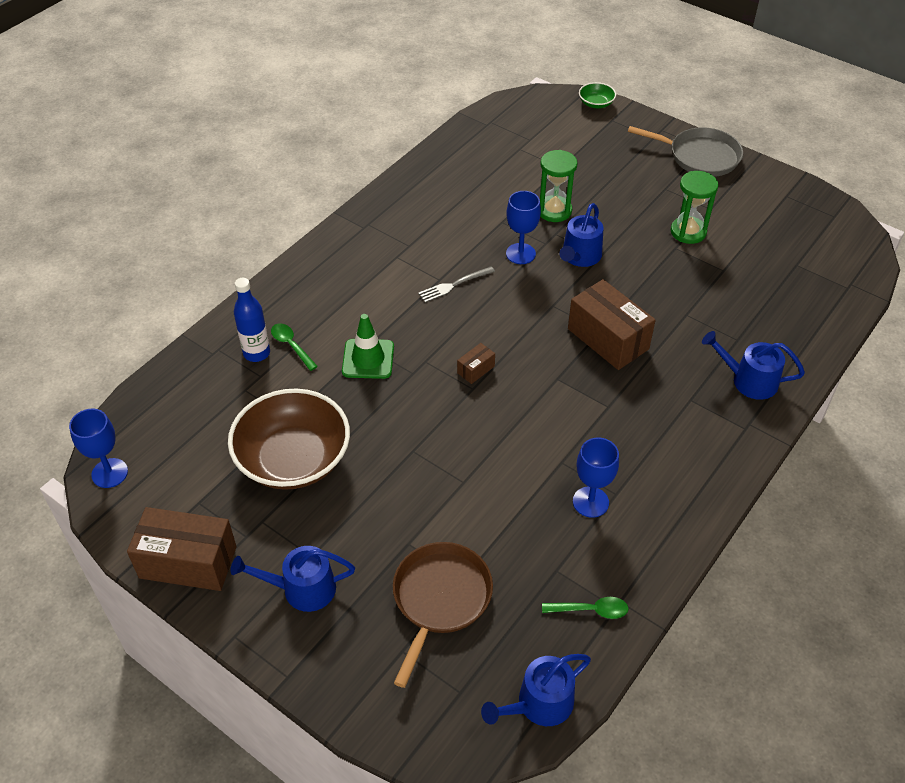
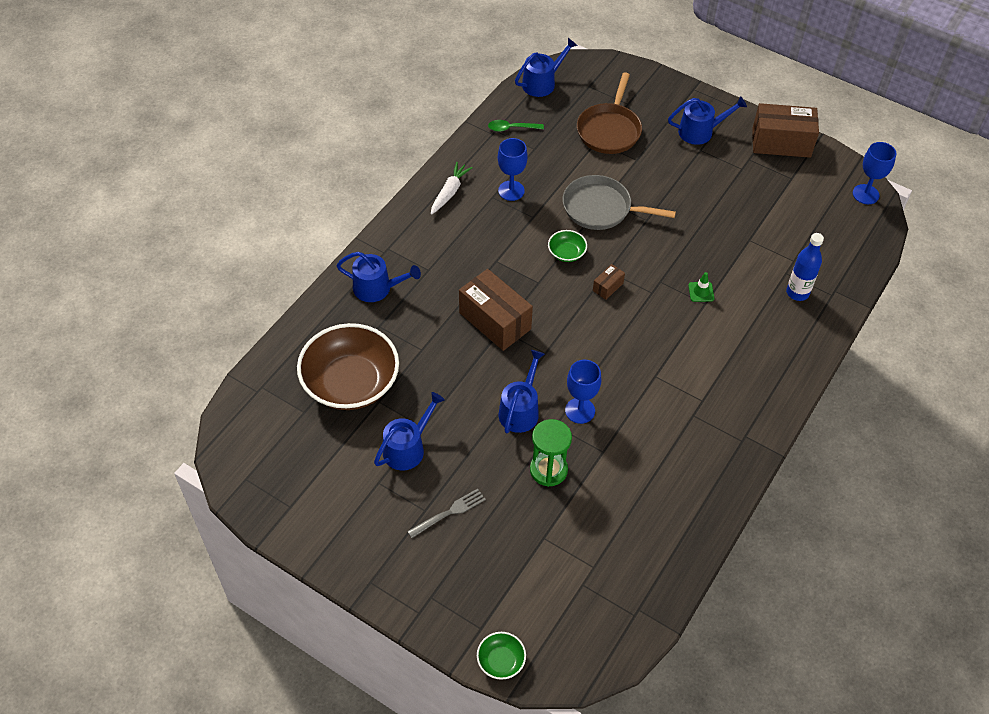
camera: 175 degrees right, 5 degrees up
brown bowl [228,389,350,490] -> brown bowl moved to [297,323,399,410]
green spoon [271,323,318,371] -> none
green traffic cone [342,314,394,379] -> green traffic cone [688,272,714,302], size x0.56
grey fork [418,266,495,303] -> grey fork moved to [407,488,486,538]
grey pan [628,126,743,177] -> grey pan moved to [563,175,676,230]
green hourglass [670,171,718,244] -> blue watering can [374,392,445,471]
none -> white carrot [431,162,473,215]
none -> green bowl [548,230,587,262]

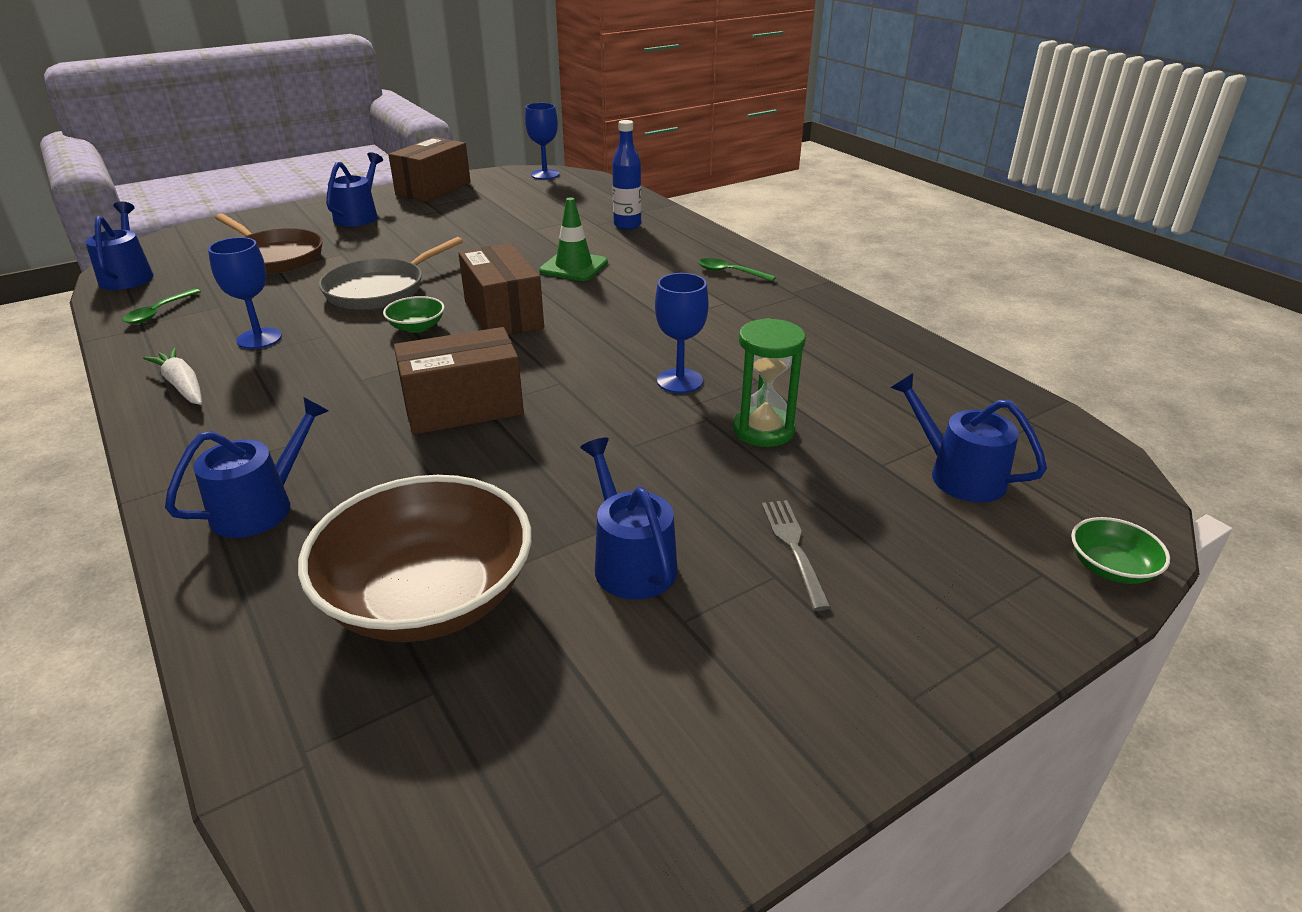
camera: 65 degrees left, 20 degrees down
blue watering can [499,350,545,433] -> blue watering can moved to [890,373,1047,502]
brown box [593,264,625,300] -> brown box [458,243,544,335], size x2.22
green traffic cone [688,272,714,302] -> green traffic cone [539,197,608,281], size x1.78
none -> green spoon [698,258,776,282]

